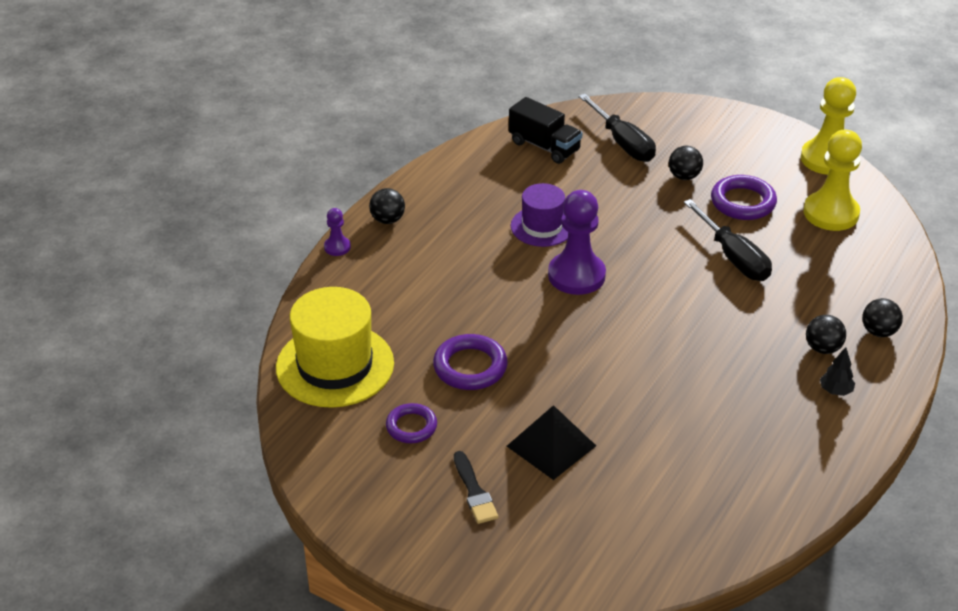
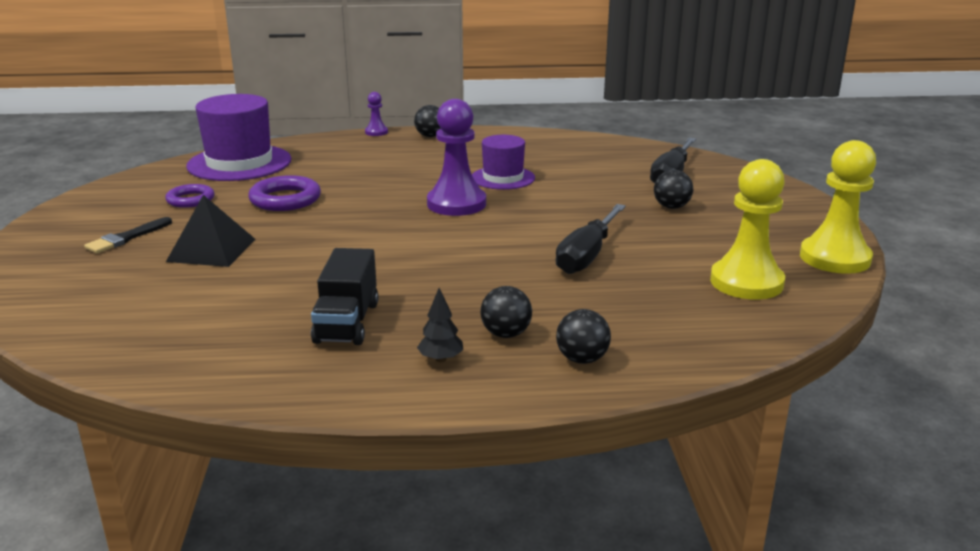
camera: 55 degrees right, 15 degrees down
yellow hat [276,287,394,408] -> purple hat [186,94,291,181]
black truck [509,97,583,164] -> black truck moved to [311,248,378,345]
purple ring [711,175,777,220] -> none

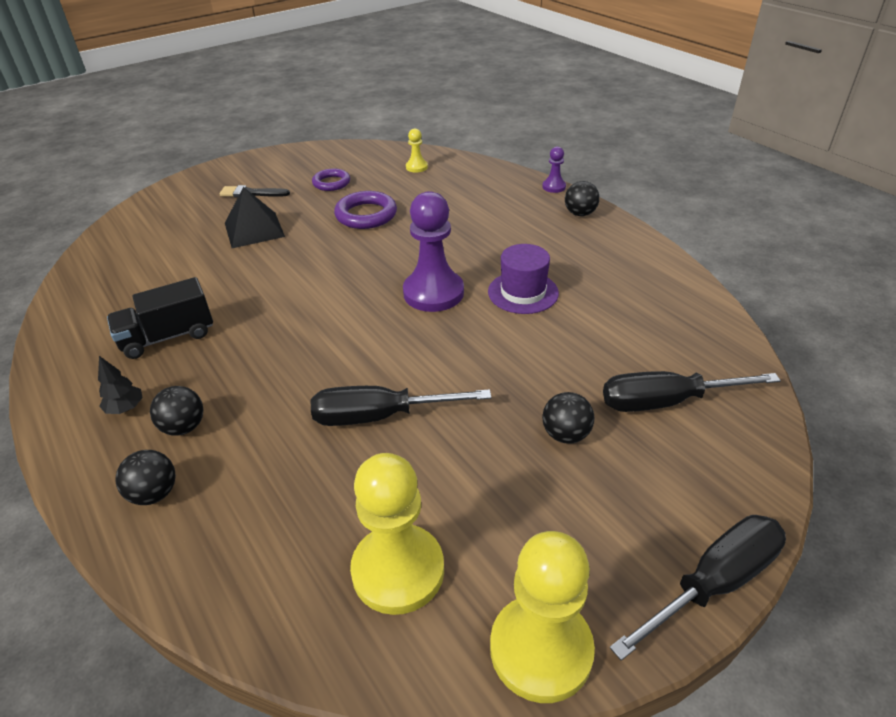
camera: 60 degrees right, 15 degrees up
purple hat [186,94,291,181] -> yellow pawn [406,128,428,173]
none -> black screwdriver [610,515,786,661]

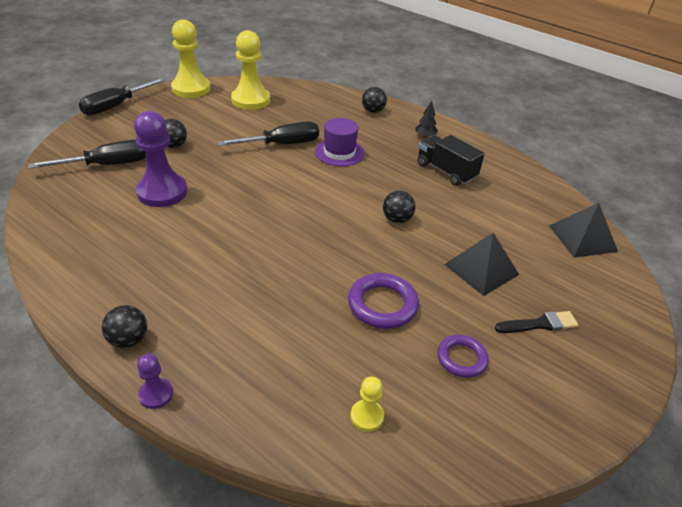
camera: 160 degrees right, 0 degrees up
black truck [107,277,213,359] -> black truck turned 90 degrees counterclockwise [418,135,485,186]
black ball [150,386,203,436] -> black ball moved to [383,190,415,223]
purple pawn [403,191,464,312] -> purple pawn moved to [134,111,187,207]
purple hat [488,244,559,314] -> purple hat moved to [315,118,364,166]
none -> black pyramid [549,203,618,258]

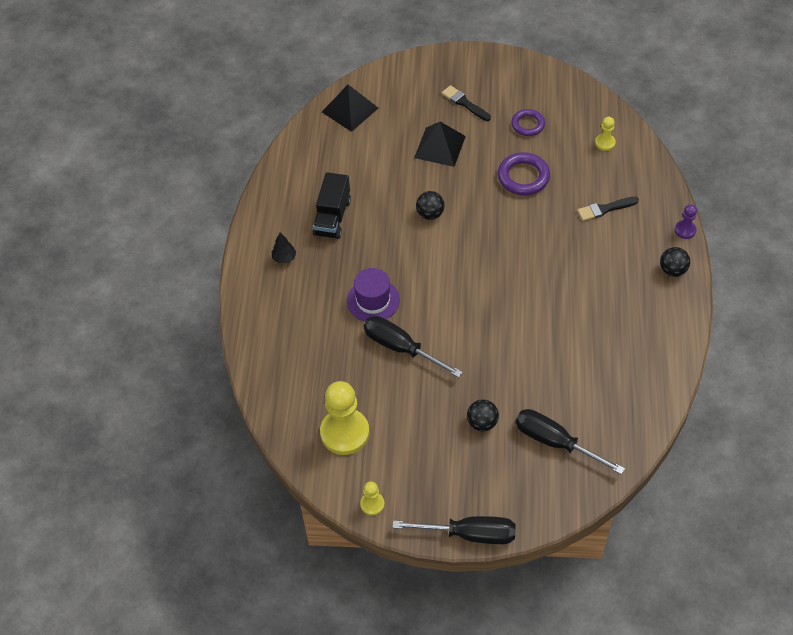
camera: 120 degrees left, 15 degrees up
purple pawn [134,111,187,207] -> none
yellow pawn [171,19,210,98] -> yellow pawn [360,481,385,516], size x0.47
black ball [362,87,387,113] -> none
none -> black brush [577,197,639,221]

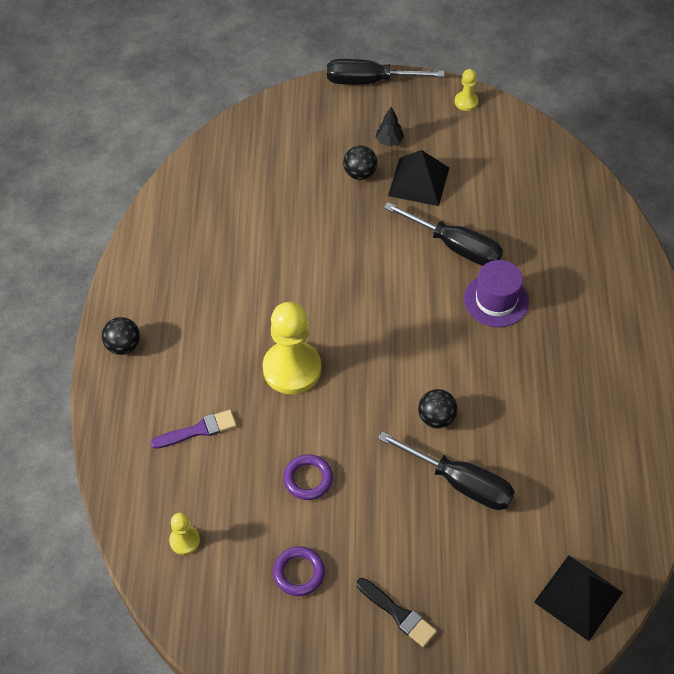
camera: 175 degrees right, 0 degrees up
black tree [272,232,296,264] -> black tree moved to [376,107,404,146]
black truck [312,172,351,239] -> none
yellow pawn [320,381,369,455] -> yellow pawn moved to [263,302,321,394]
black pyramid [414,122,466,167] -> black pyramid moved to [388,150,449,206]
purple ring [498,152,550,195] -> purple ring [283,454,333,500], size x0.66
black screwdriver [515,409,625,475] -> black screwdriver moved to [378,431,515,510]
black brush [577,197,639,221] -> purple brush [151,410,237,449]
purple pawn [675,204,697,239] -> none

